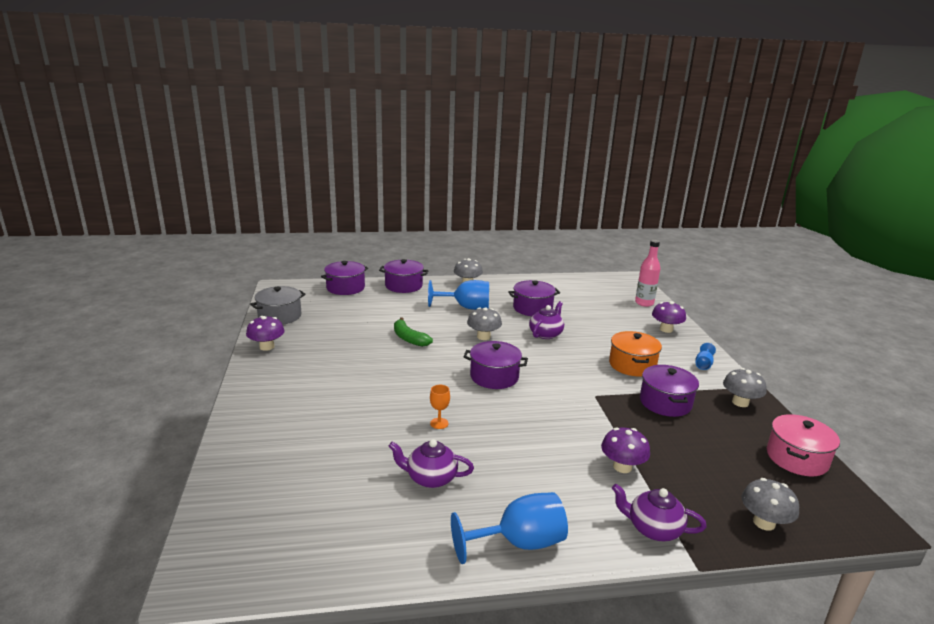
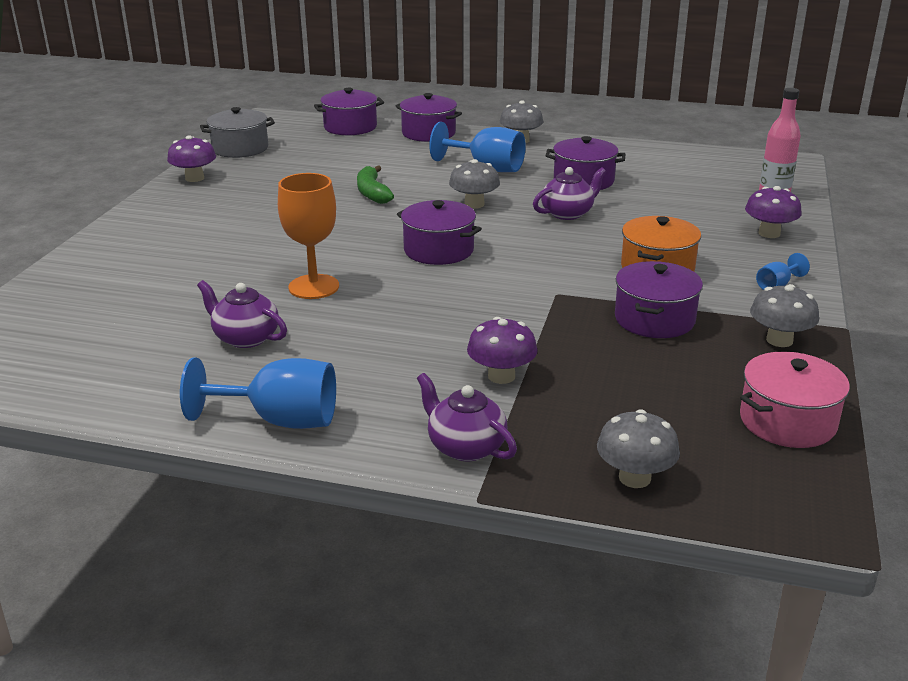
camera: 25 degrees right, 5 degrees up
orange goblet [430,385,450,429] -> orange goblet [278,173,339,299], size x2.04

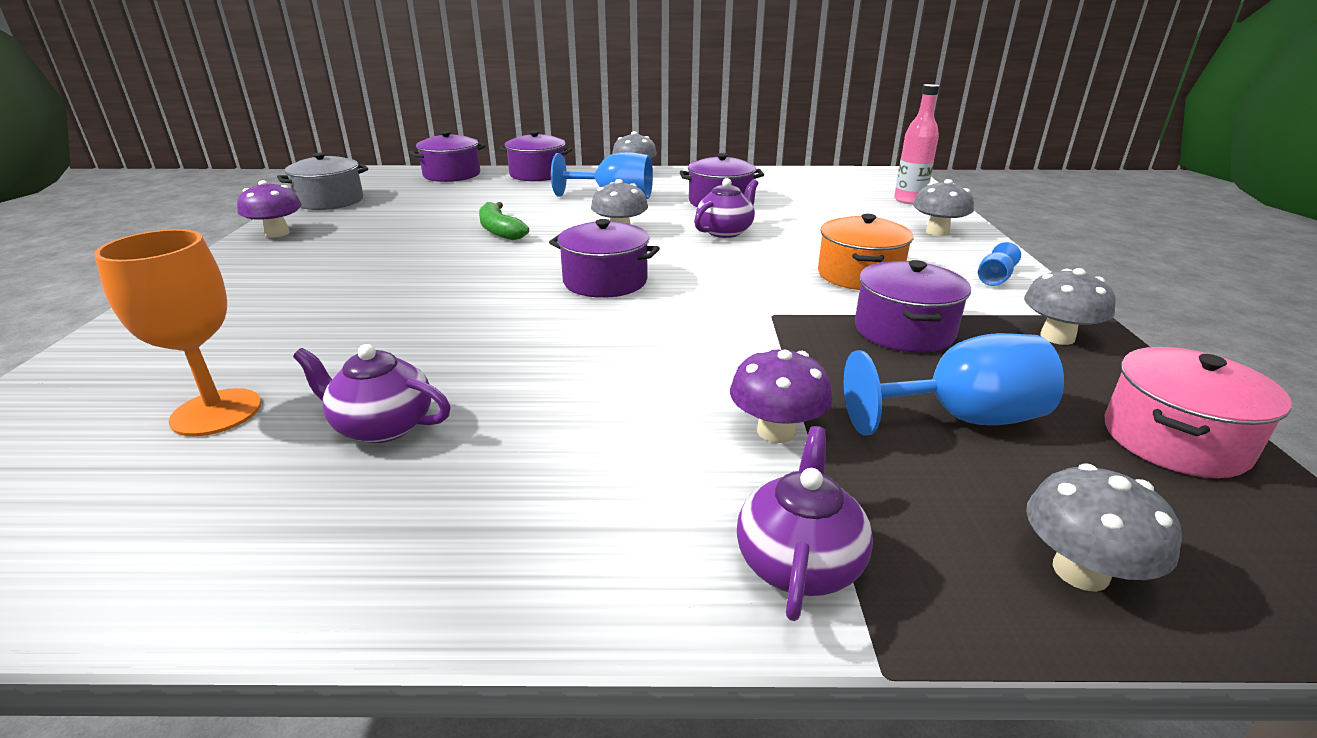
camera: 15 degrees left, 0 degrees up
blue goblet [180,357,336,429] -> blue goblet moved to [844,333,1064,436]
orange goblet [278,173,339,299] -> orange goblet moved to [94,229,261,436]
purple teapot [417,373,517,461] -> purple teapot turned 75 degrees clockwise [737,426,873,621]
purple mushroom [745,186,802,238] -> grey mushroom [913,179,974,236]

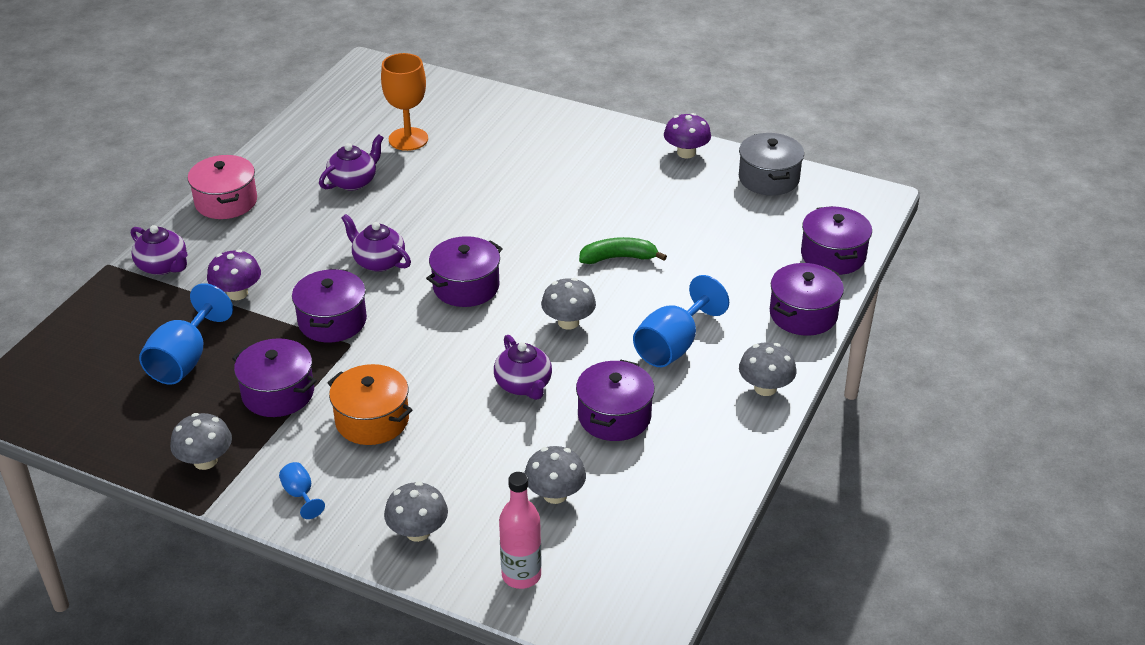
camera: 115 degrees right, 10 degrees up
grey mushroom [1026,463,1182,592] -> grey mushroom moved to [524,446,586,504]
pink pot [1105,347,1292,478] -> pink pot moved to [188,155,257,219]
none -> purple pot [292,269,367,342]
none -> purple teapot [341,214,411,272]

